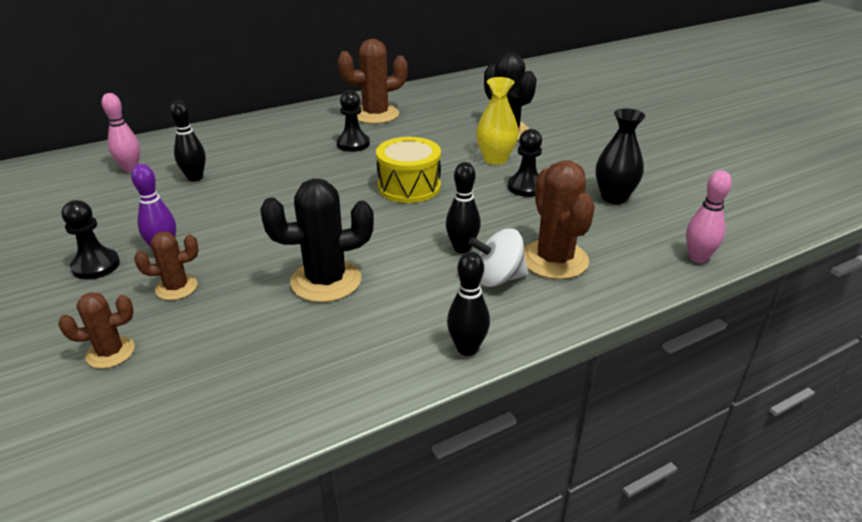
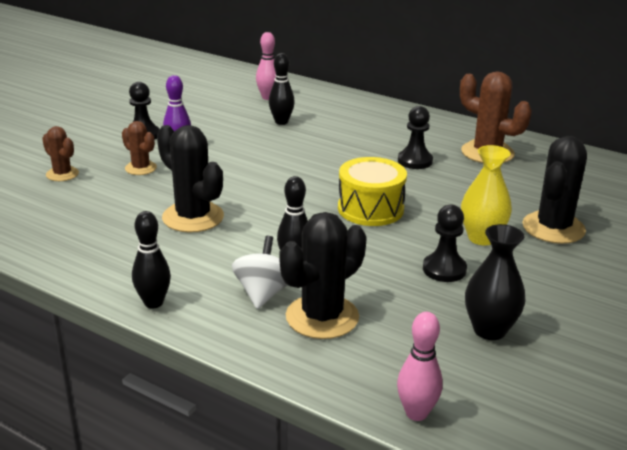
camera: 60 degrees right, 5 degrees down
white spinning top [468,228,528,287] -> white spinning top turned 45 degrees clockwise [232,236,287,309]
brown cactus [524,160,595,279] -> black cactus [279,212,367,339]

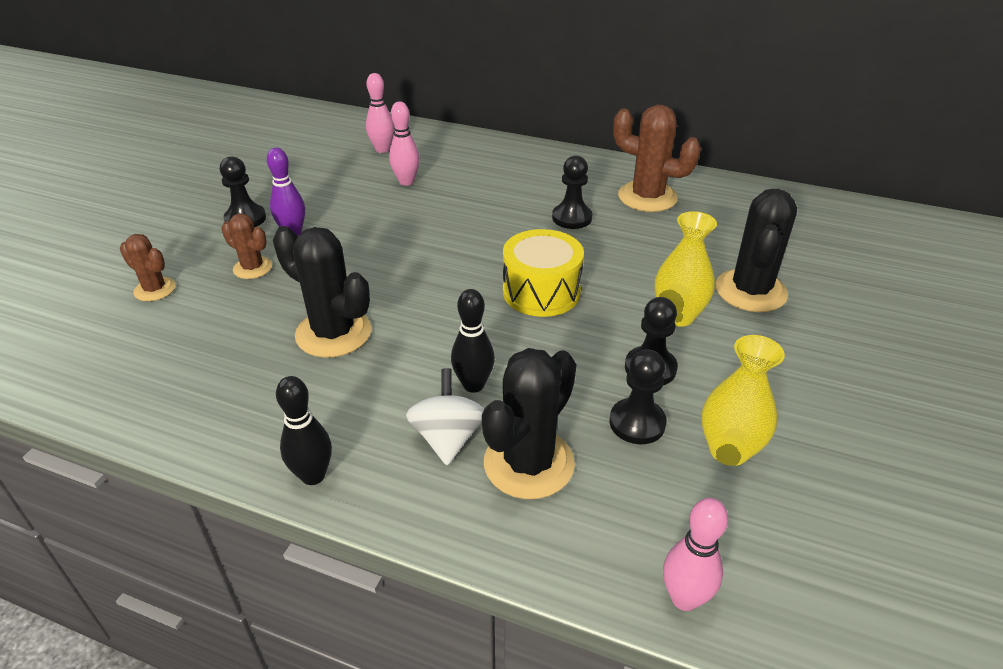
camera: 10 degrees left, 10 degrees up
black bowling pin [269,53,295,125] -> pink bowling pin [389,101,420,186]
black vase [465,224,526,340] -> yellow vase [701,335,785,466]
none -> black pawn [610,349,667,444]

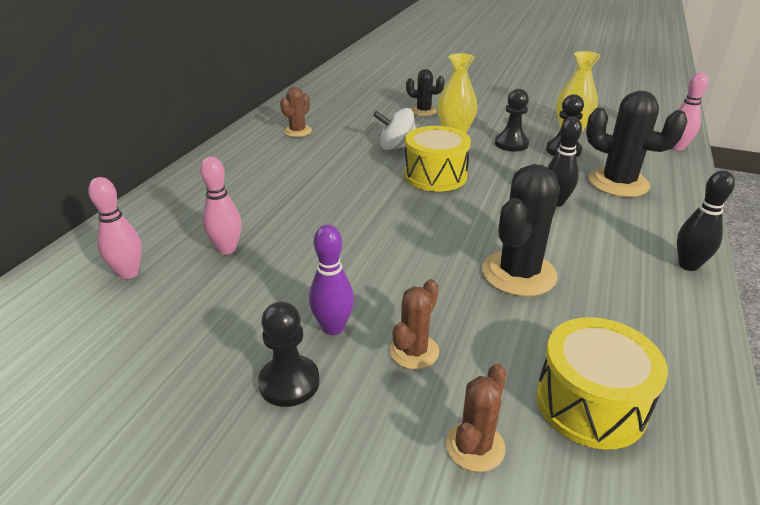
camera: 90 degrees left, 5 degrees down
white spinning top [406,368,485,465] -> white spinning top moved to [373,108,416,150]
black pawn [552,156,592,229] -> none
brown cactus [613,105,701,212] -> brown cactus [280,87,312,137], size x0.57
black cactus [716,189,797,312] -> black cactus [406,69,445,116], size x0.57
none -> yellow drum [536,317,668,450]

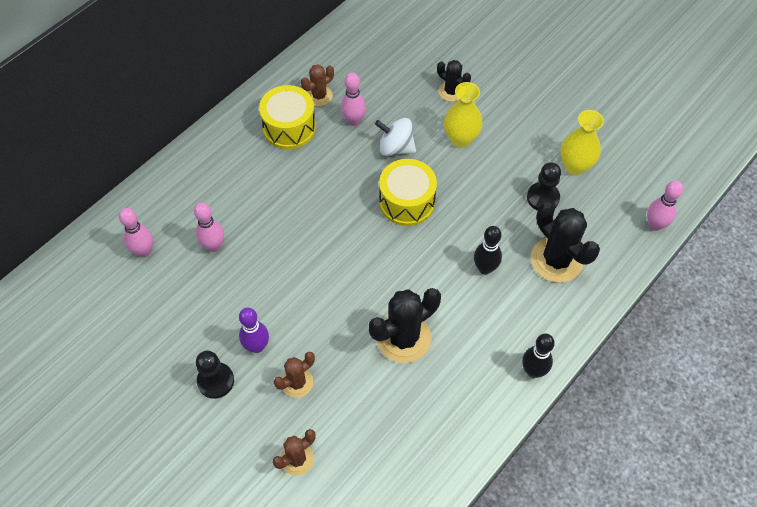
camera: 20 degrees right, 25 degrees up
black pawn [495,89,529,151] -> none
yellow drum [536,317,668,450] -> yellow drum moved to [259,85,316,149]
none -> pink bowling pin [341,72,366,126]

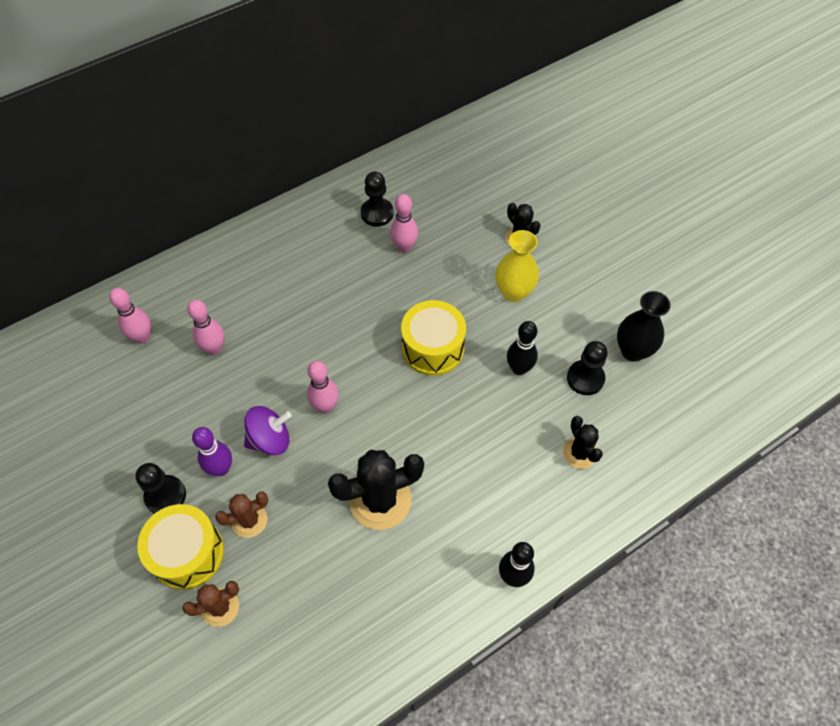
camera: 15 degrees right, 0 degrees up
yellow drum [259,85,316,149] -> yellow drum moved to [137,504,224,590]
brown cactus [301,64,334,106] -> black pawn [361,171,394,226]
white spinning top [375,118,416,156] -> none
black bowling pin [474,226,502,274] -> black bowling pin moved to [507,321,538,375]
black cactus [531,202,600,283] -> black cactus [563,416,603,469], size x0.57
yellow vase [560,110,604,175] -> black vase [617,291,671,362]
pink bowling pin [647,181,683,231] -> pink bowling pin moved to [307,361,339,413]
none -> purple spinning top [244,406,292,455]

